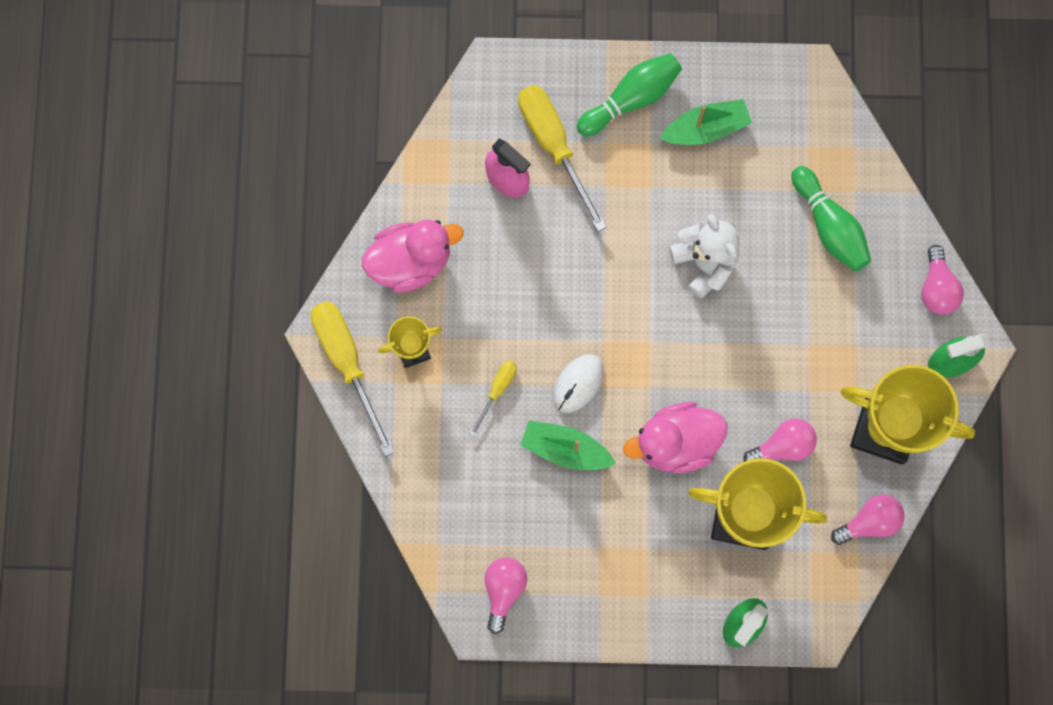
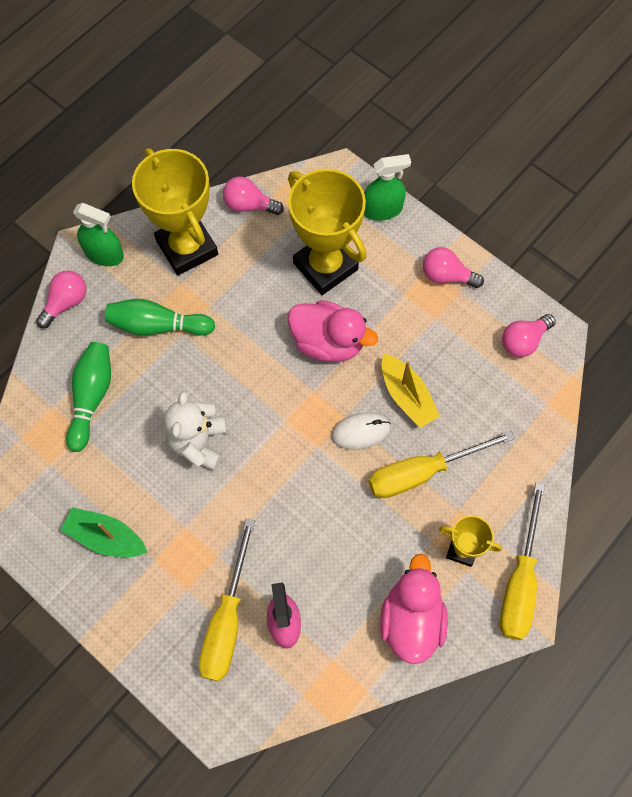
camera: 140 degrees left, 10 degrees down
pink duck [362,219,464,293] -> pink duck turned 75 degrees clockwise [380,554,448,664]
yellow screwdriver [469,360,517,437] -> yellow screwdriver [369,431,515,498], size x1.97
green boat [520,420,616,470] -> yellow boat [382,354,440,428]
green bowling pin [577,53,682,136] -> green bowling pin moved to [105,299,215,336]
pink light bulb [743,418,817,462] -> pink light bulb moved to [423,247,484,288]

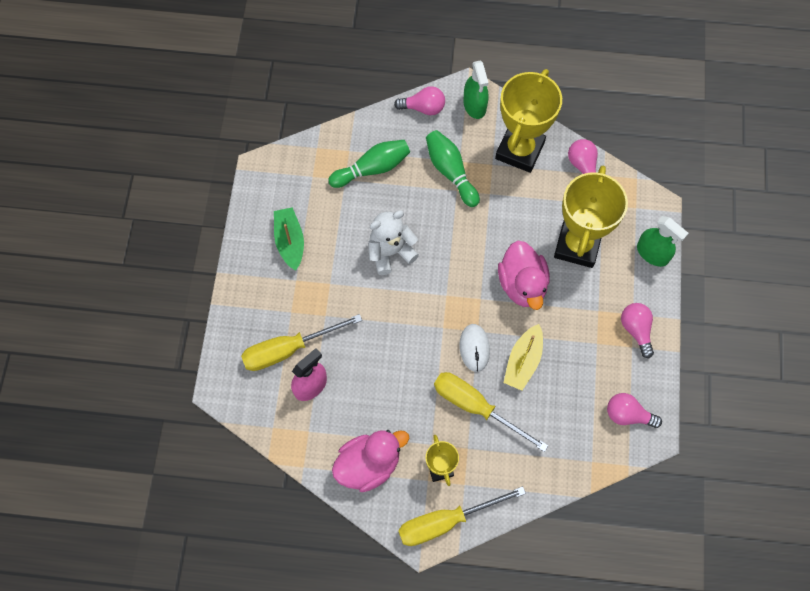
camera: 55 degrees right, 0 degrees up
white mouse [331,412,391,450] -> white mouse turned 45 degrees clockwise [459,324,490,372]

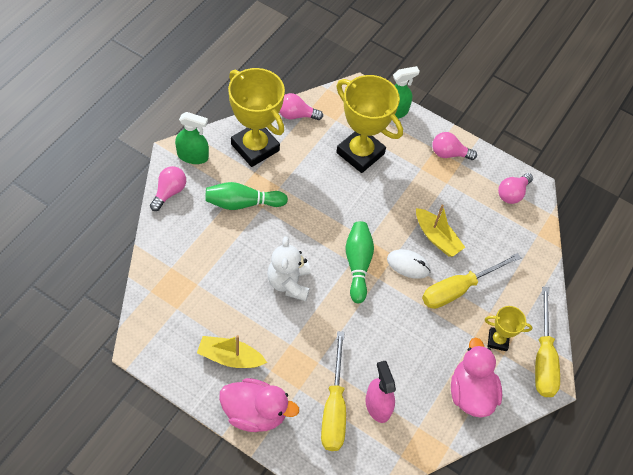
camera: 70 degrees left, 10 degrees down
green boat [274,207,304,271] -> yellow boat [197,335,267,368]
green bowling pin [328,140,410,188] -> green bowling pin moved to [345,221,374,303]
pink duck [498,240,550,310] -> pink duck moved to [219,378,299,432]

